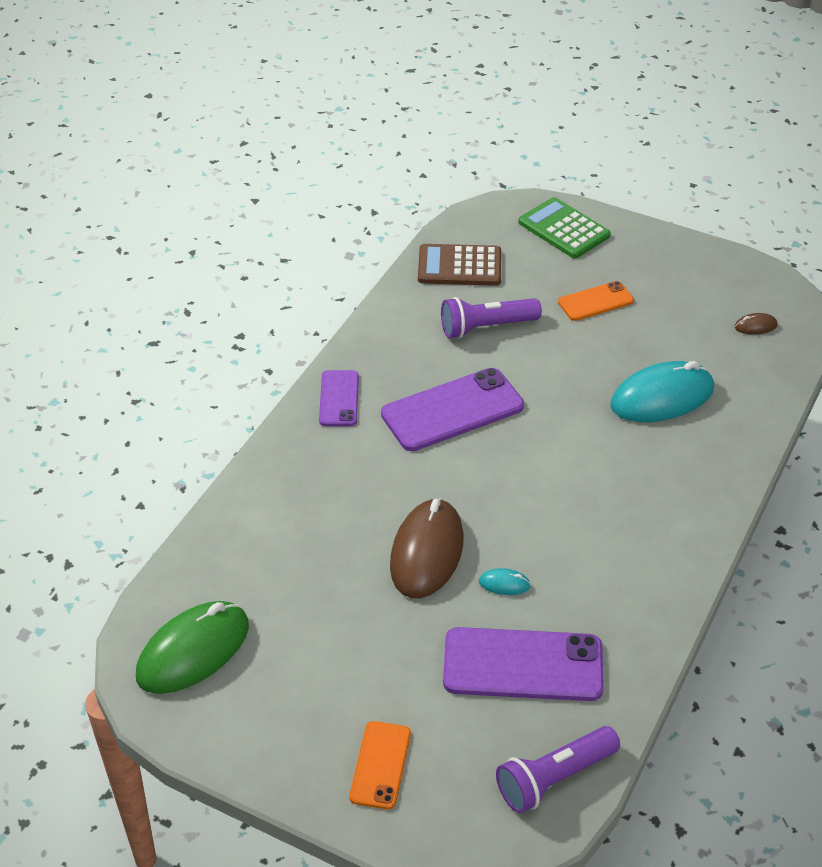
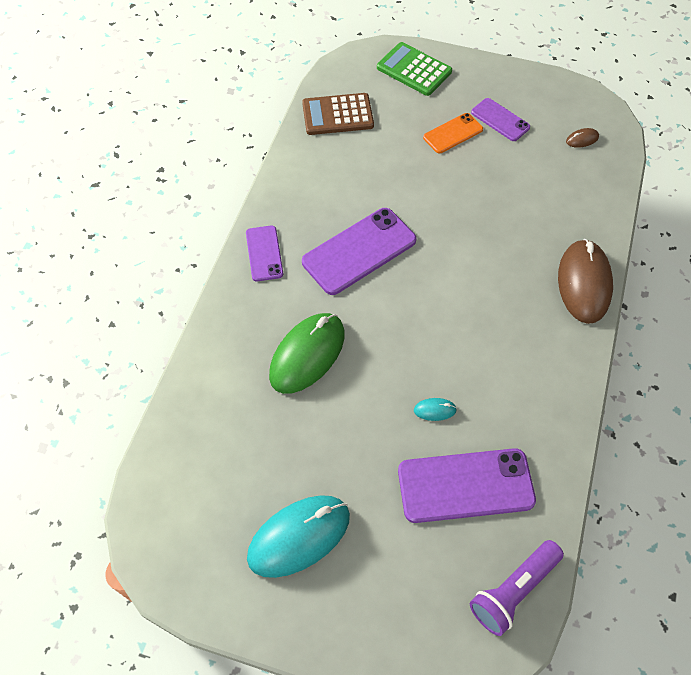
camera: 10 degrees left, 15 degrees up
green mouse [136,601,249,694] -> green mouse moved to [269,313,345,394]
orange phone [349,721,411,810] -> none
brown mouse [390,498,463,598] -> brown mouse moved to [558,239,613,324]
purple flashlight [441,297,542,339] -> none
turquoise mouse [610,361,714,422] -> turquoise mouse moved to [247,495,350,578]
none -> purple phone [471,98,530,141]

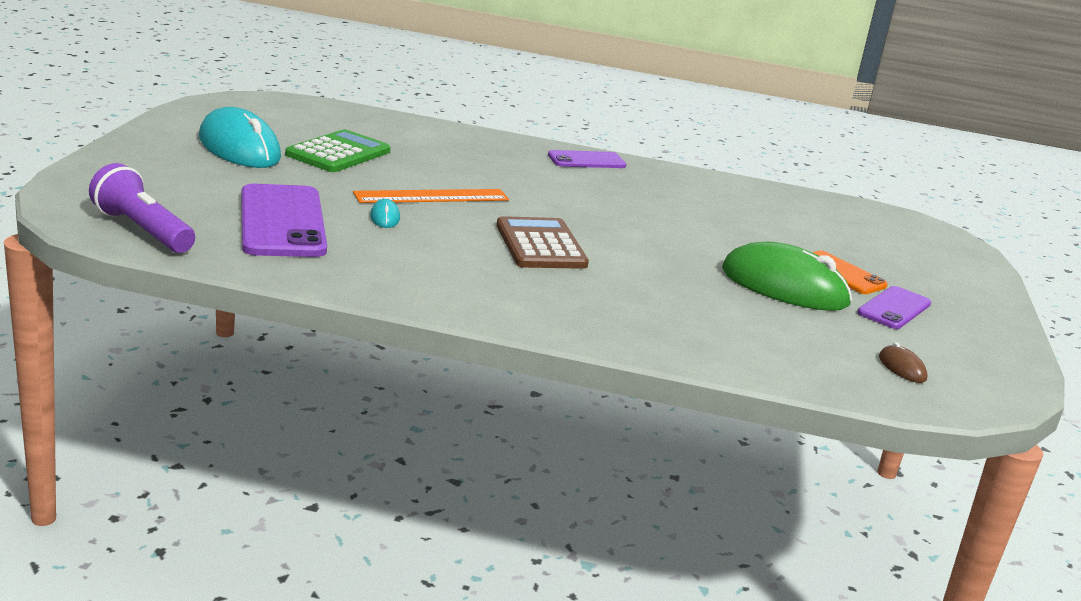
camera: 80 degrees right, 35 degrees down
green mouse [269,313,345,394] -> green mouse moved to [722,242,852,311]
brown calculator [302,93,374,135] -> brown calculator moved to [496,216,589,269]
purple phone [302,208,416,295] -> none
green calculator [377,42,452,96] -> green calculator moved to [285,129,391,172]
brown mouse [558,239,613,324] -> none
none -> orange ruler [353,189,509,203]

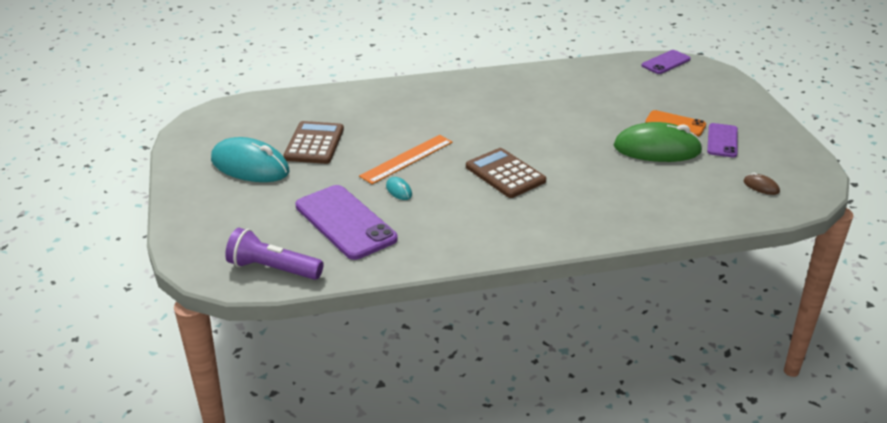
camera: 20 degrees left, 10 degrees up
green calculator [285,129,391,172] -> brown calculator [283,121,344,164]
purple phone [548,150,626,168] -> purple phone moved to [642,50,691,74]

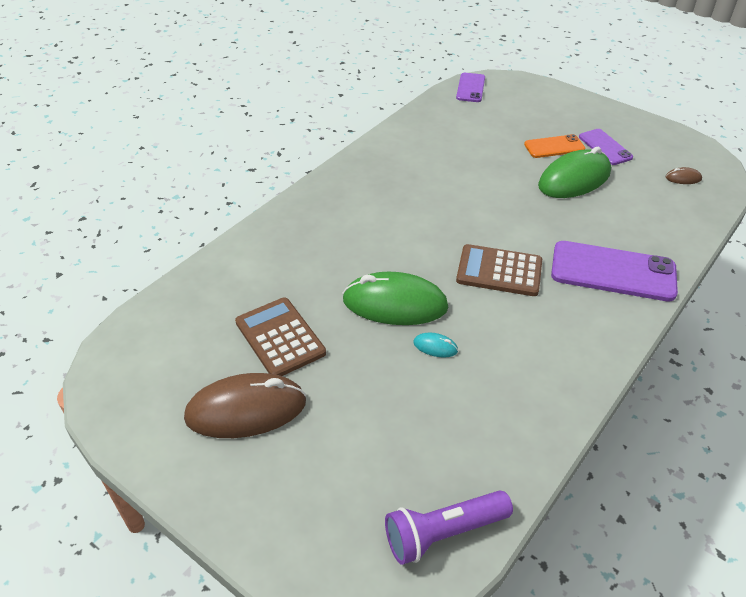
camera: 40 degrees left, 10 degrees up
turquoise mouse [211,137,290,182] -> brown mouse [184,373,306,438]
purple phone [295,185,398,260] -> purple phone moved to [551,241,678,302]
orange ruler [359,135,453,184] -> green mouse [342,272,449,325]

